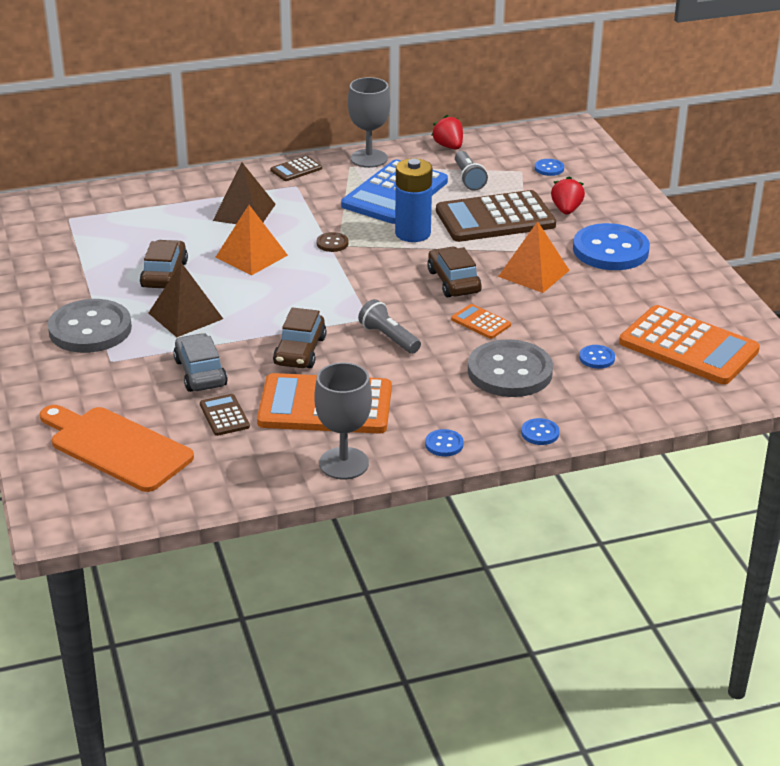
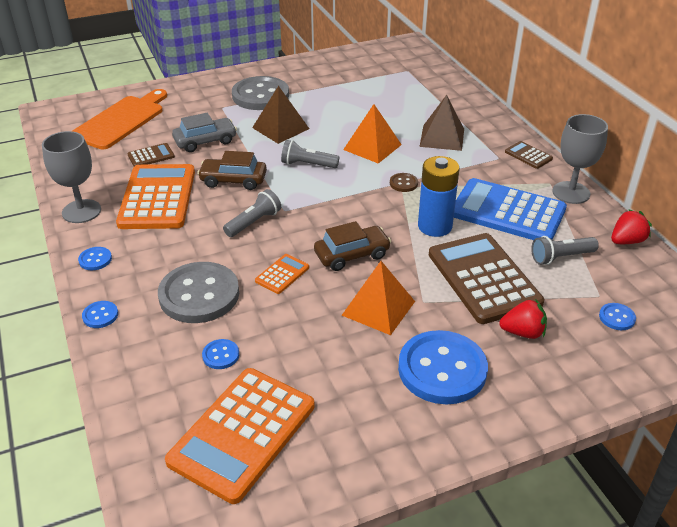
camera: 85 degrees right, 5 degrees up
brown car [140,240,188,288] -> none
none -> grey flashlight [281,140,339,168]

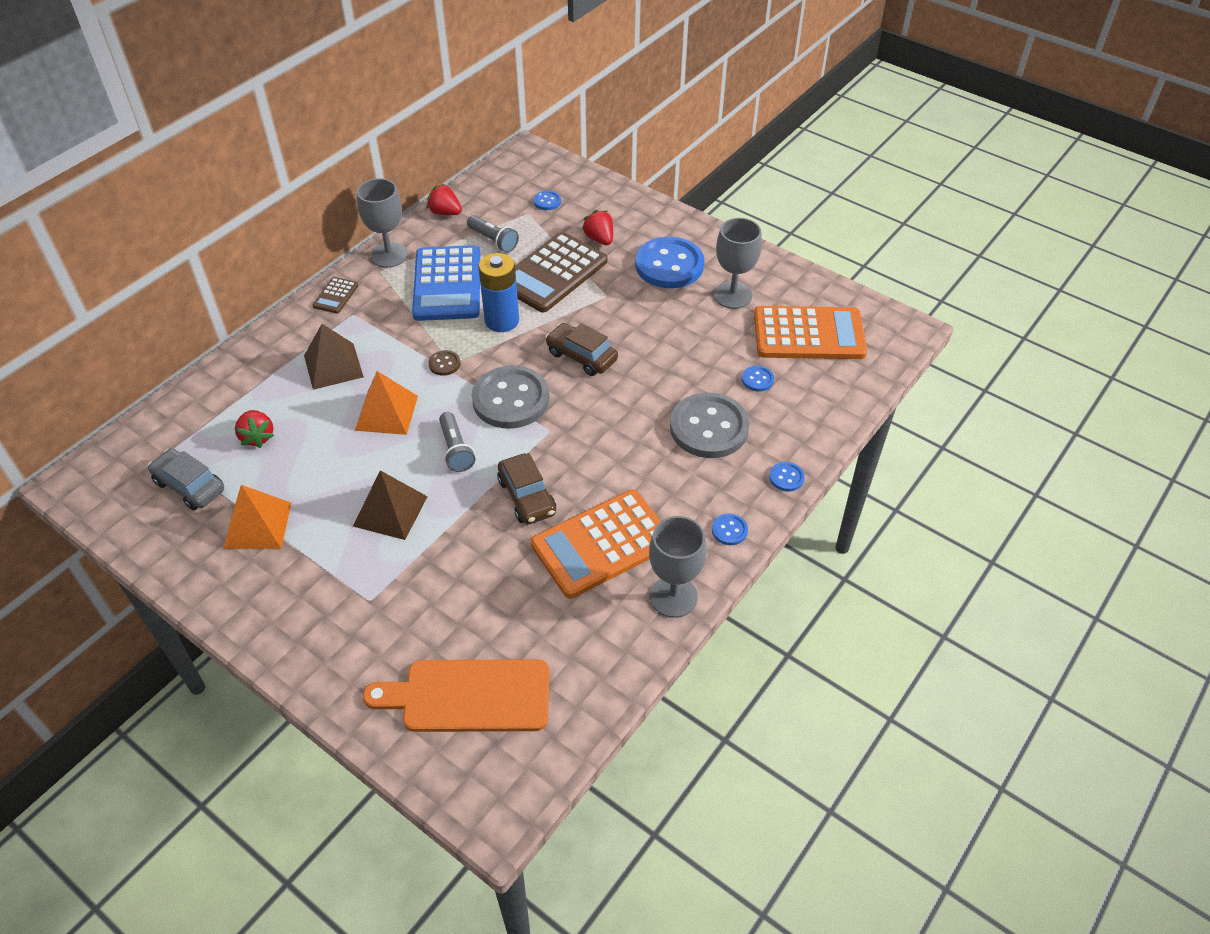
camera: 120 degrees left, 10 degrees up
brown calculator [127,143,175,166] -> none
grey car [172,113,237,152] -> grey car moved to [148,448,224,510]
grey flashlight [223,189,281,237] -> none
grey button [232,76,289,110] -> grey button moved to [472,366,549,429]
orange calculator [255,254,309,294] -> none
orange pyramid [341,261,415,335] -> orange pyramid moved to [223,485,291,549]
none -> red strawberry [235,410,274,448]
none -> grey goblet [714,218,762,309]

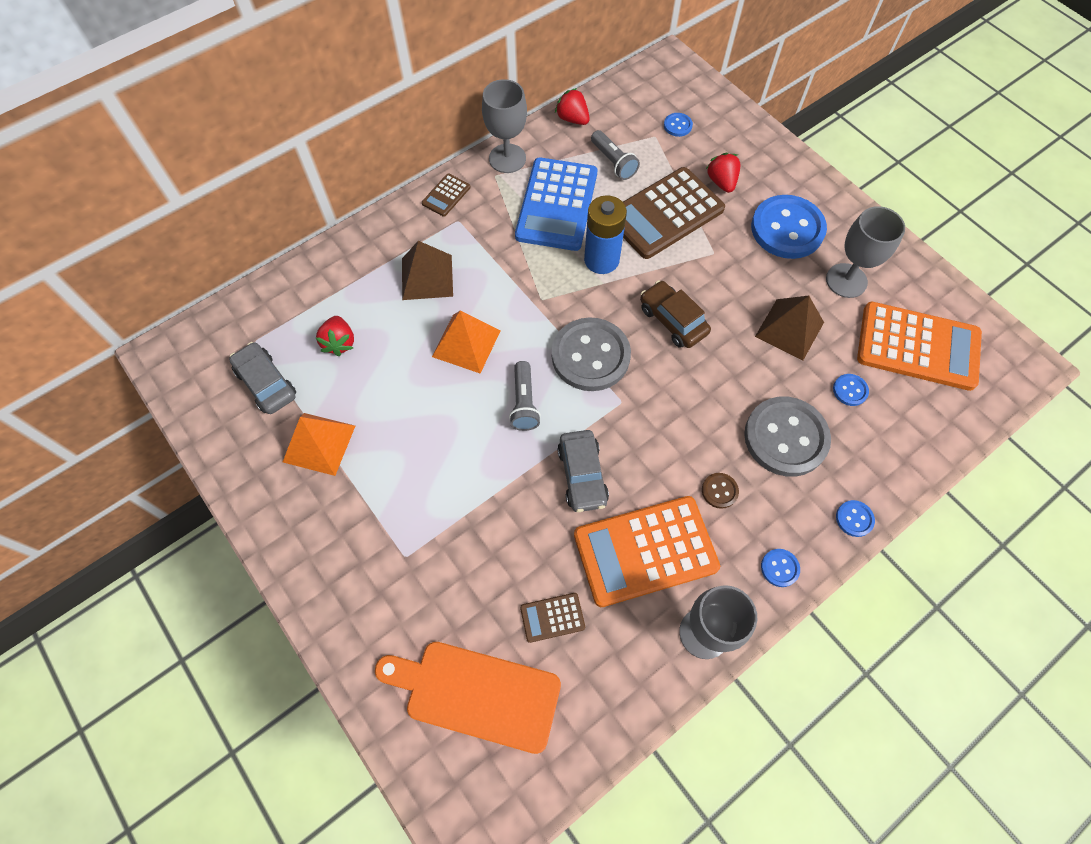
camera: 15 degrees right, 15 degrees up
brown pyramid [353,470,428,540] -> brown pyramid moved to [755,296,824,361]
brown button [428,350,461,376] -> brown button moved to [702,473,739,509]
brown car [497,453,556,524] -> grey car [557,430,609,512]
none -> brown calculator [520,593,585,643]

